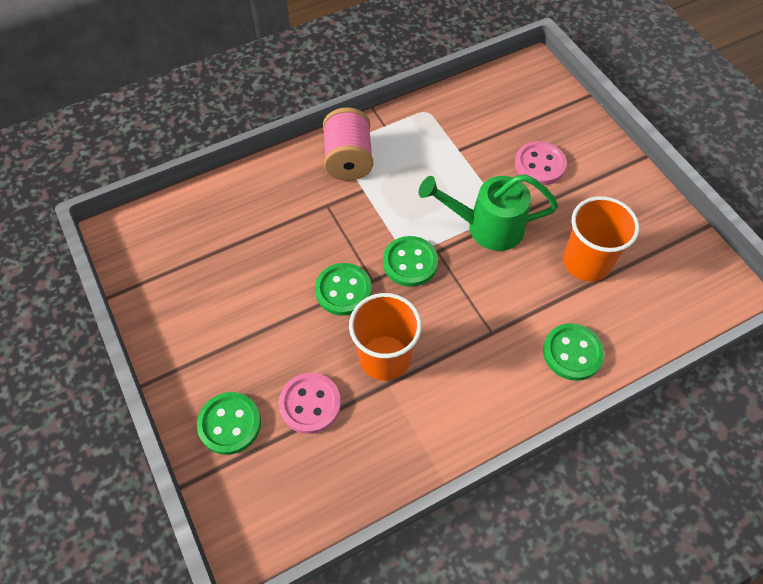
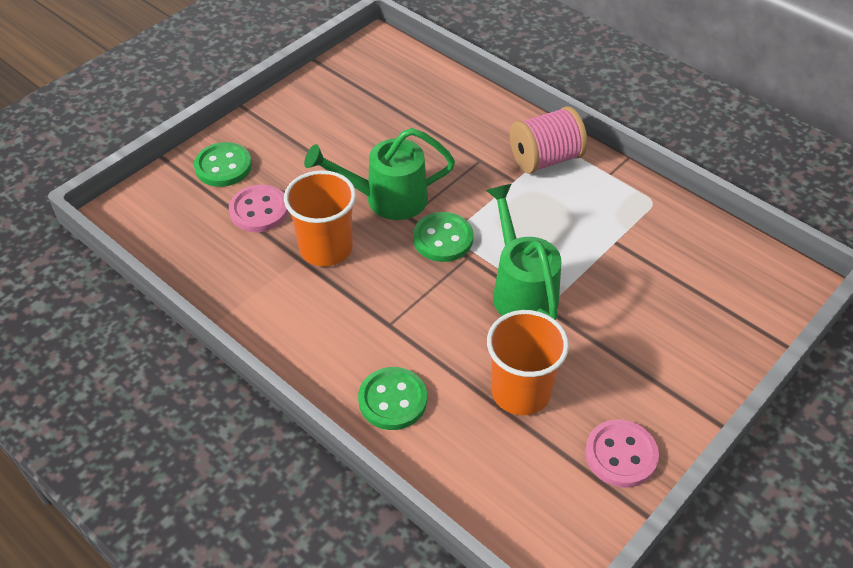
camera: 70 degrees right, 10 degrees down
green button [315,263,372,316] -> green watering can [304,128,455,220]
pink button [515,141,567,185] -> pink button moved to [585,419,659,487]

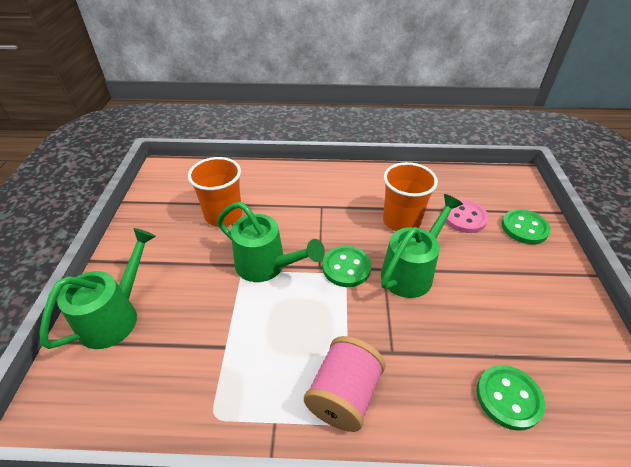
camera: 140 degrees right, 5 degrees down
green button [358,367,427,430] -> green button moved to [477,365,545,431]
pink button [585,419,659,487] -> none
none -> green watering can [39,228,156,349]

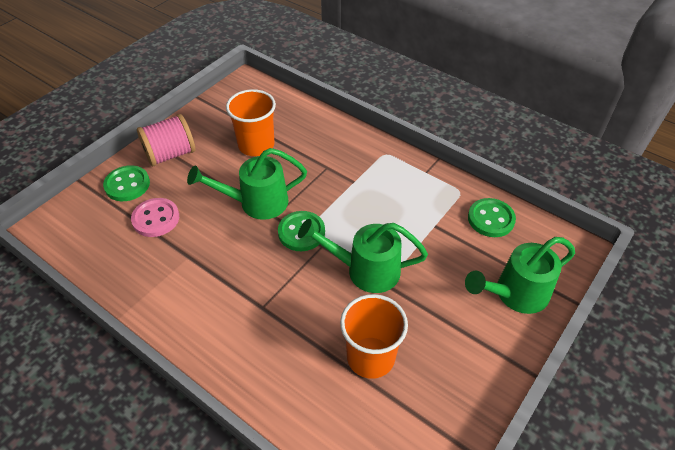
camera: 145 degrees left, 5 degrees up
green watering can [217,202,325,282] -> green watering can turned 60 degrees counterclockwise [298,219,428,293]
pink spool [304,336,385,432] -> pink spool moved to [137,114,195,166]
orange cup [383,162,438,231] -> orange cup moved to [226,89,276,156]
green button [477,365,545,431] -> green button moved to [468,198,516,237]

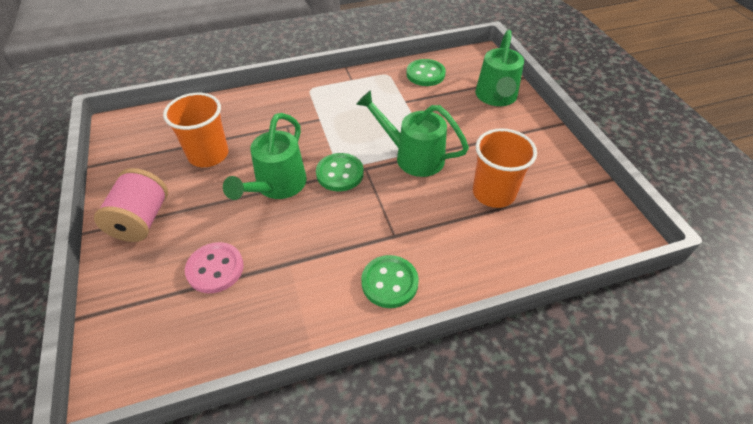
camera: 55 degrees left, 0 degrees up
green button [103,165,150,201] -> green button moved to [361,255,419,308]
green watering can [298,219,428,293] -> green watering can turned 75 degrees clockwise [356,90,469,177]

